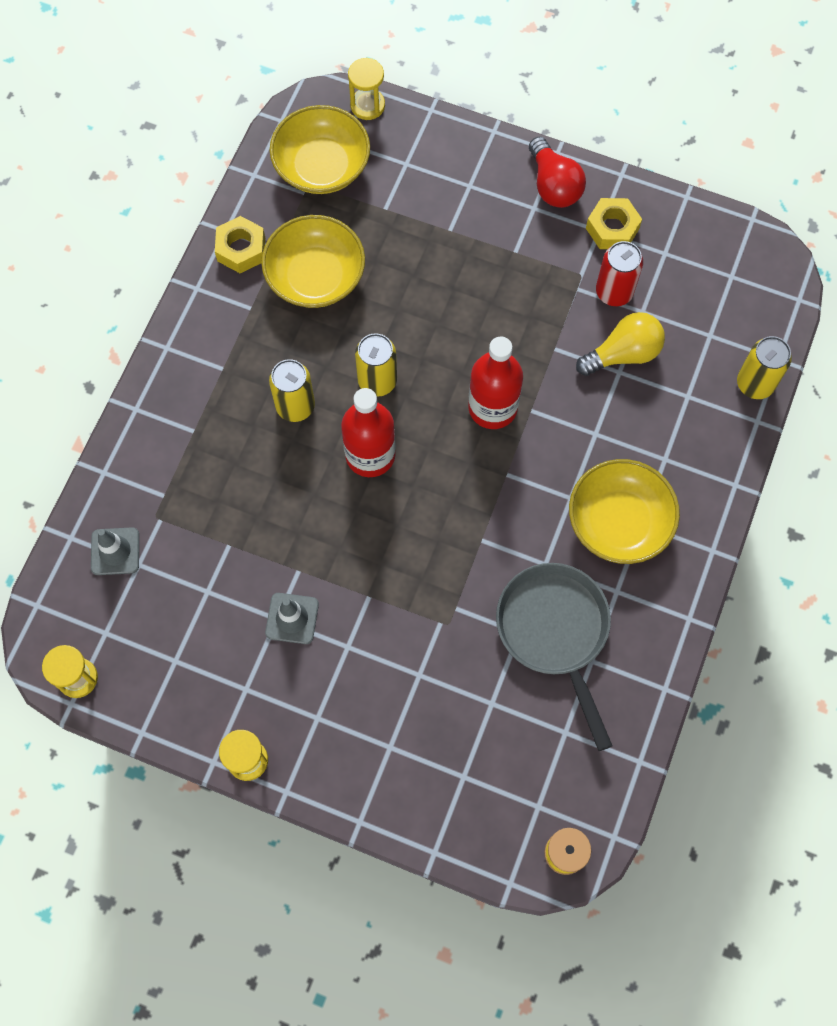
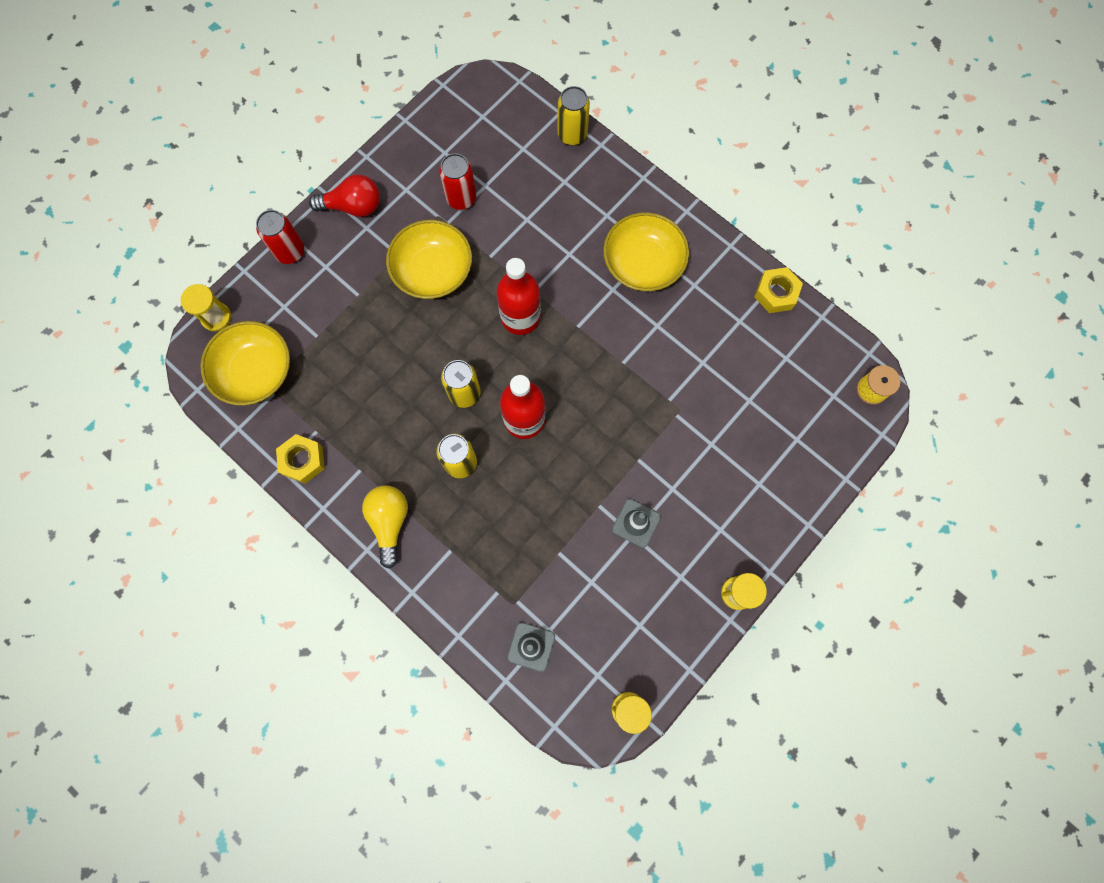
camera: 70 degrees left, 5 degrees up
yellow bowl [261,215,365,308] -> yellow bowl moved to [386,220,472,299]
grey pan [496,563,612,751] -> none
yellow light bulb [576,312,665,376] -> yellow light bulb moved to [362,485,408,569]
yellow nut [586,198,642,249] -> yellow nut moved to [754,267,803,313]
none -> red can [256,210,304,264]

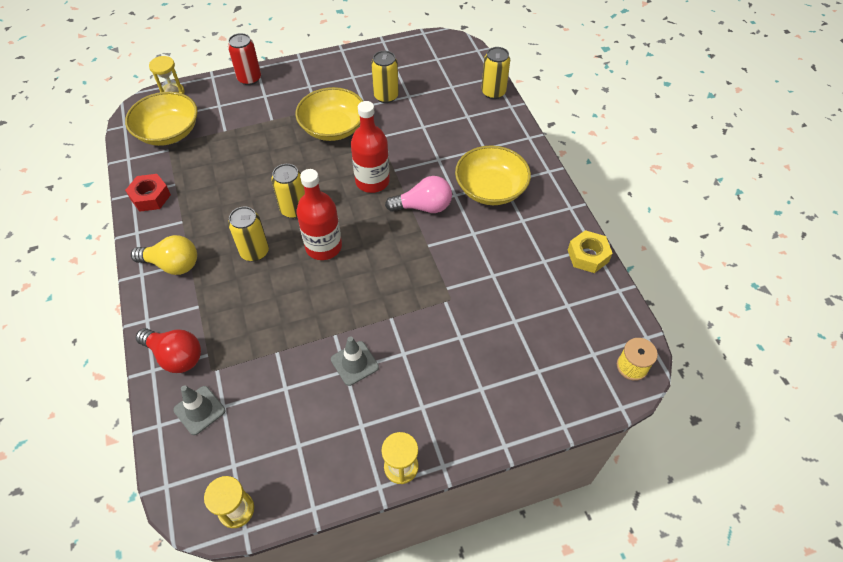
camera: 30 degrees right, 20 degrees down
yellow nut [276,434,325,484] -> red nut [125,174,171,212]
red light bulb [309,174,380,217] -> red light bulb moved to [136,328,201,373]
yellow light bulb [362,485,408,569] -> yellow light bulb turned 75 degrees clockwise [131,235,197,275]
red can [439,153,476,210] -> yellow can [371,51,399,103]
none -> pink light bulb [385,176,452,213]

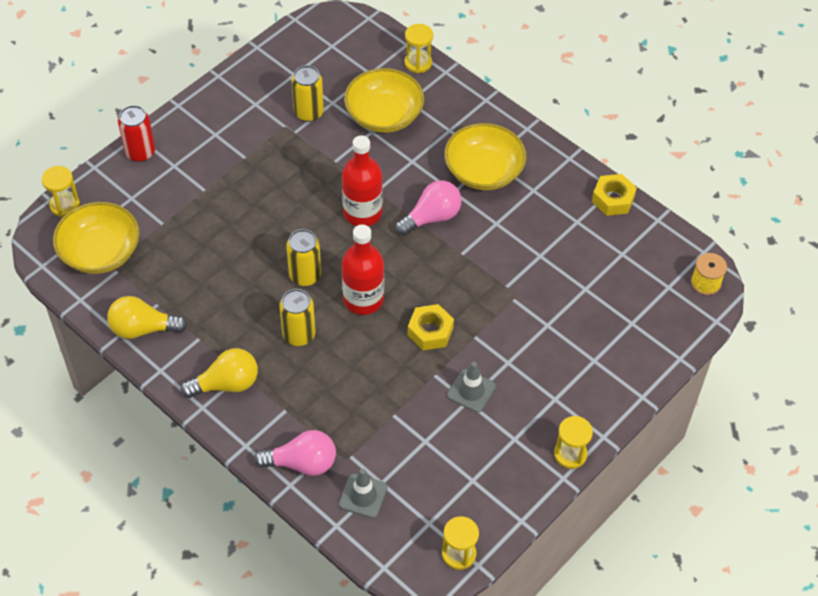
camera: 30 degrees left, 0 degrees up
red nut [125,174,171,212] -> yellow light bulb [107,296,188,339]
red light bulb [136,328,201,373] -> pink light bulb [254,430,336,476]
yellow bowl [295,87,363,141] -> yellow bowl moved to [344,68,424,133]
yellow can [481,47,510,99] -> yellow hourglass [405,24,433,73]
none -> yellow nut [408,304,454,350]

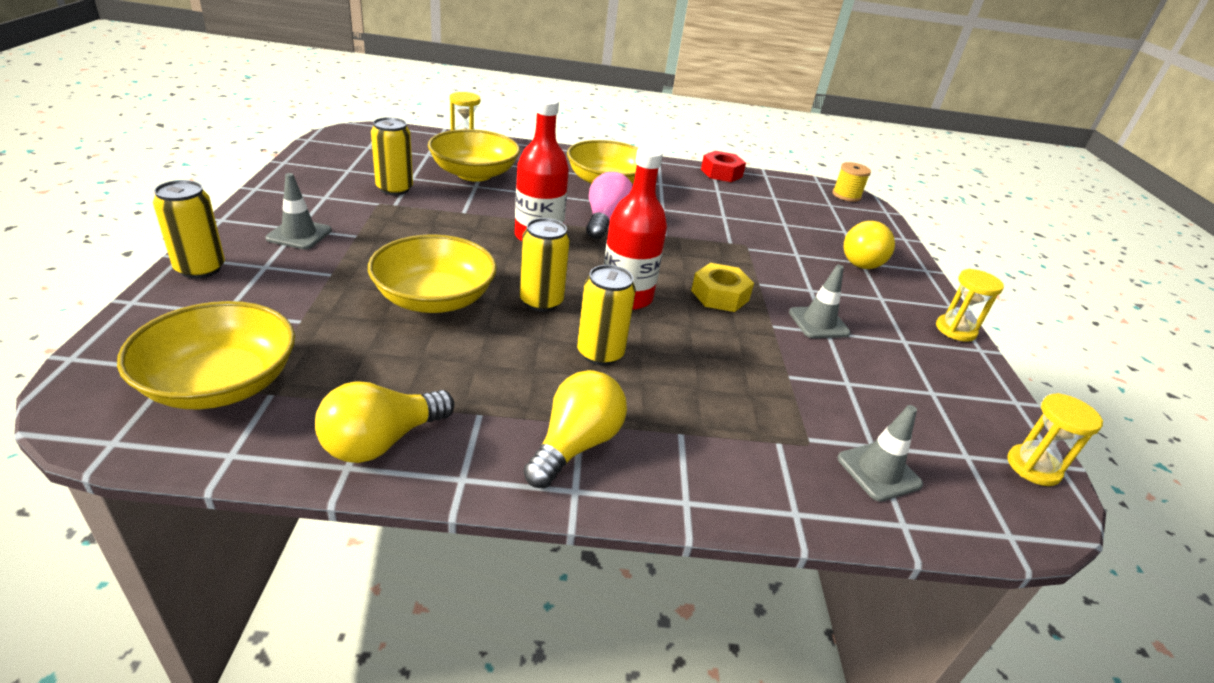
camera: 45 degrees left, 20 degrees down
yellow hourglass [42,166,80,217] -> none
red can [118,105,155,162] -> yellow can [153,180,225,279]
pink light bulb [254,430,336,476] -> none
yellow nut [592,174,637,216] -> red nut [701,151,746,182]
none -> grey traffic cone [265,173,332,250]
none -> yellow bowl [368,234,497,313]
none -> yellow light bulb [843,221,895,269]

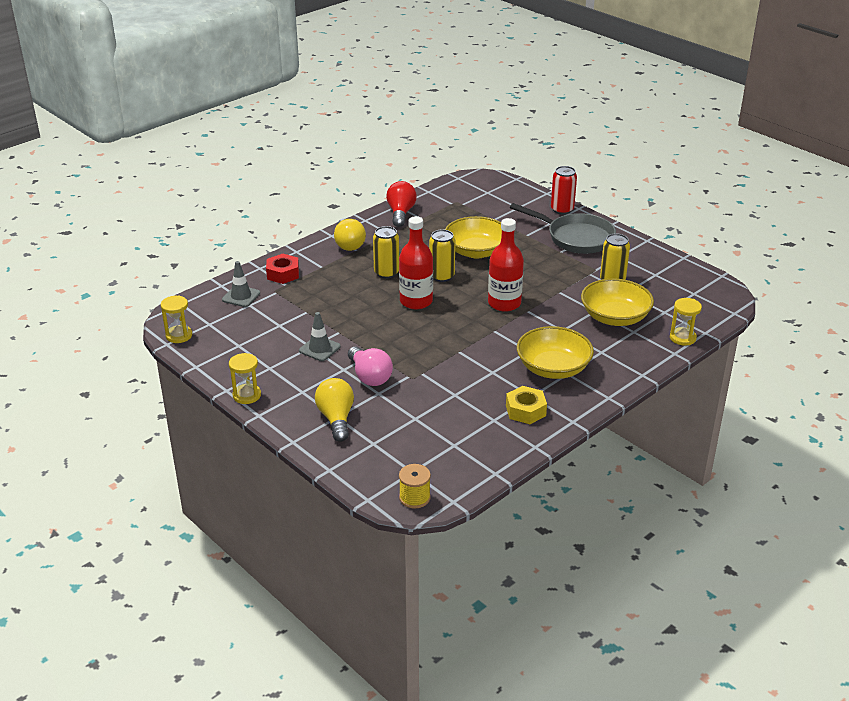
camera: 140 degrees right, 0 degrees up
yellow bowl [117,301,295,409] -> none
yellow can [153,180,225,279] -> red can [551,166,577,214]
grey traffic cone [265,173,332,250] -> grey pan [510,203,616,254]
yellow light bulb [315,381,454,463] -> red light bulb [386,181,417,227]
pink light bulb [586,172,633,239] -> pink light bulb moved to [348,347,393,386]
yellow nut [691,263,754,312] -> yellow nut moved to [506,386,547,424]
red nut [701,151,746,182] -> red nut moved to [266,254,299,284]

